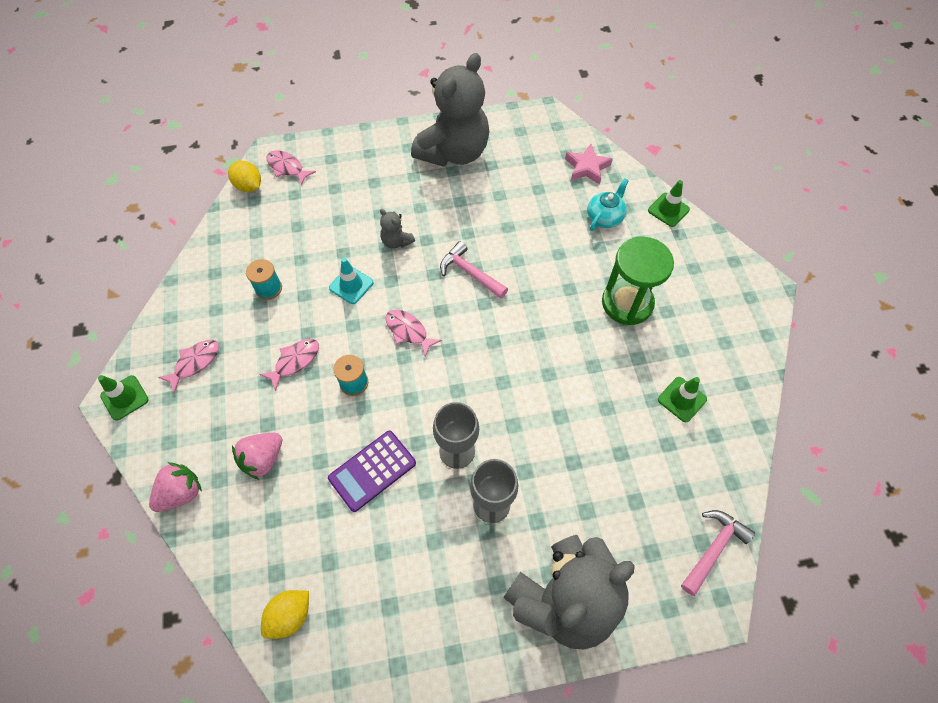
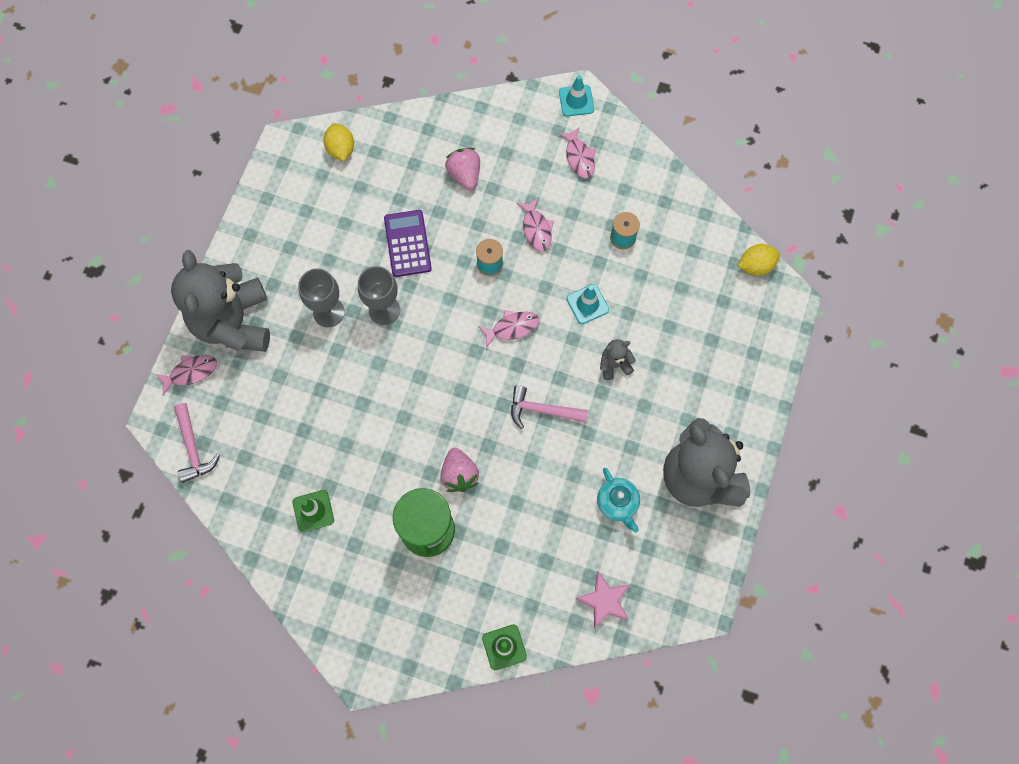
camera: 120 degrees right, 10 degrees up
green traffic cone [98,375,149,421] -> turquoise traffic cone [559,75,594,116]
pink strawberry [149,462,202,512] -> pink strawberry moved to [440,448,479,492]
pink fish [266,150,316,186] -> pink fish moved to [155,355,217,395]
pink hammer [440,241,508,298] -> pink hammer turned 150 degrees counterclockwise [511,385,588,429]
turquoise teapot [587,179,629,231] -> turquoise teapot moved to [597,468,640,532]

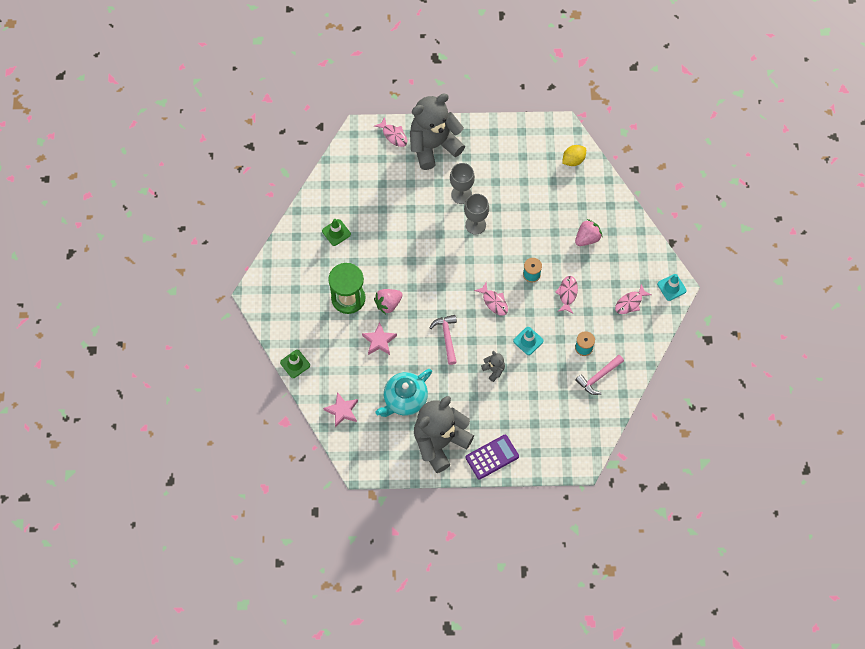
camera: 70 degrees right, 5 degrees down
pink hammer [174,403,220,483] -> pink hammer moved to [575,355,624,395]
purple calculator [384,210,432,277] -> purple calculator moved to [466,435,519,480]
pink fish [516,197,554,251] -> pink fish turned 135 degrees clockwise [555,276,578,314]
turquoise teapot [597,468,640,532] -> turquoise teapot [375,369,432,417], size x1.58
yellow lemon [738,244,780,276] -> none
none -> pink star [362,322,397,355]

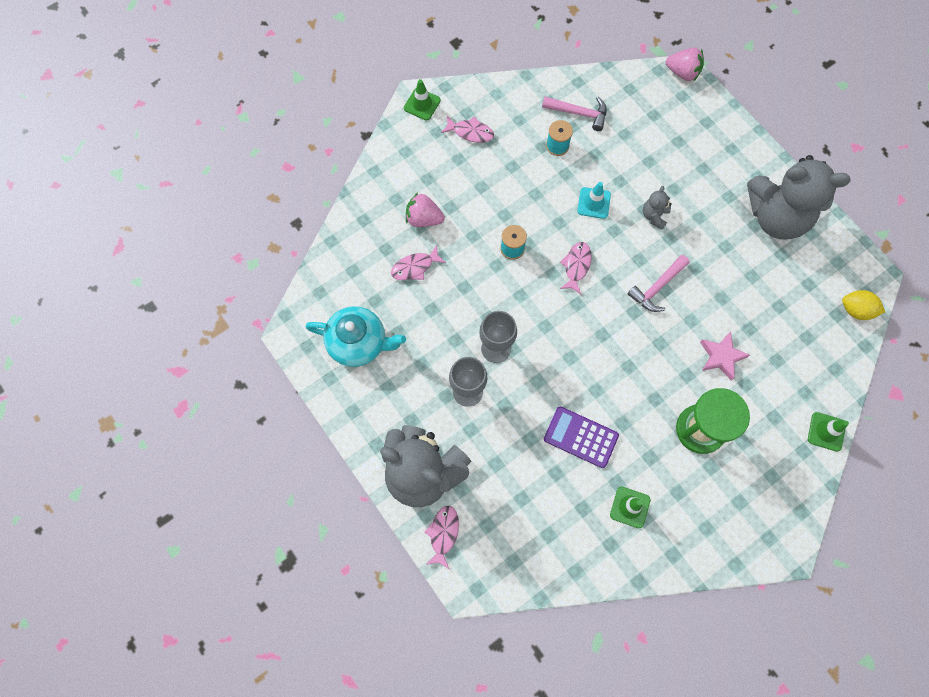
camera: 125 degrees left, 5 degrees up
pink star [323,392,358,428] -> none
pink strawberry [374,289,403,314] -> pink strawberry moved to [666,48,704,81]
turquoise teapot [375,369,432,417] -> turquoise teapot moved to [306,306,406,367]
purple calculator [466,435,519,480] -> purple calculator moved to [544,406,619,468]
pink fish [555,276,578,314] -> pink fish moved to [391,245,446,280]
yellow lemon [562,145,586,166] -> yellow lemon moved to [842,290,885,320]
turquoise traffic cone [657,274,687,301] -> green traffic cone [404,79,441,121]

